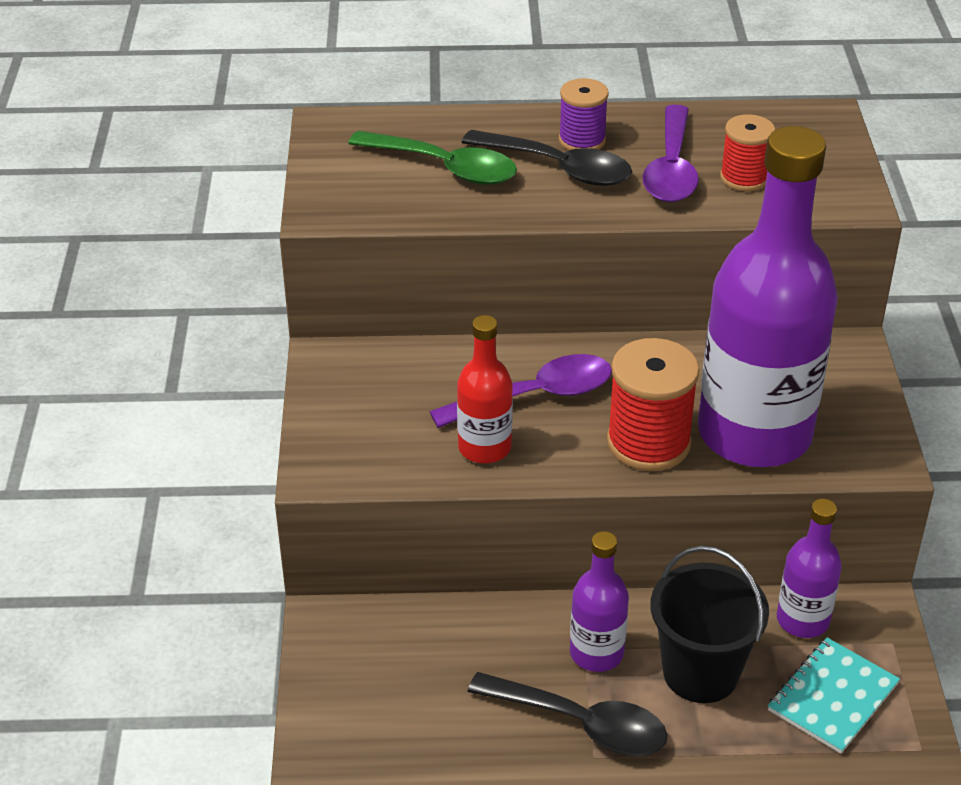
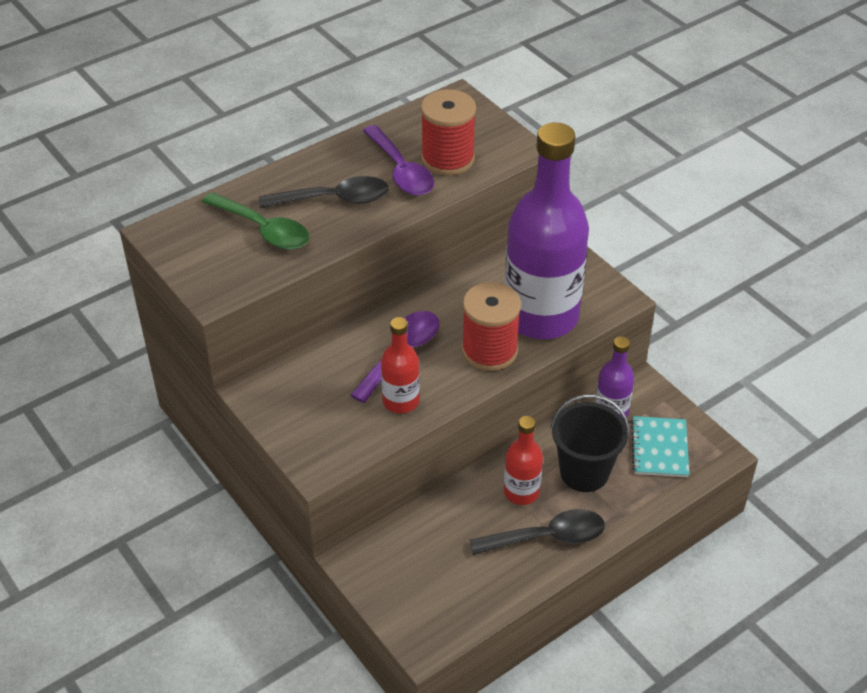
camera: 35 degrees left, 5 degrees up
green spoon [348,131,517,185] -> green spoon turned 45 degrees clockwise [202,192,309,250]
purple spool [559,78,609,150] -> none
purple bottle [570,531,629,672] -> red bottle [504,416,543,505]
red spool [720,114,775,191] -> red spool [421,89,476,176], size x1.62

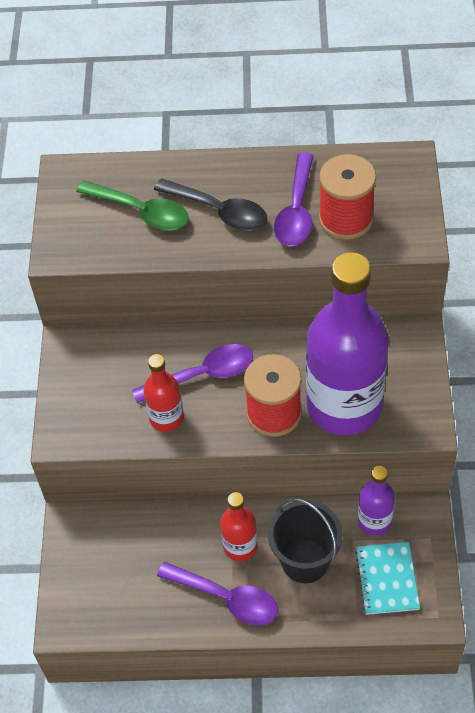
camera: 40 degrees right, 10 degrees up
green spoon [202,192,309,250] -> green spoon turned 45 degrees counterclockwise [76,181,189,231]
black spoon [469,509,605,555] -> purple spoon [157,562,278,625]
turquoise notebook [631,416,690,477] -> turquoise notebook turned 45 degrees counterclockwise [355,542,420,615]

